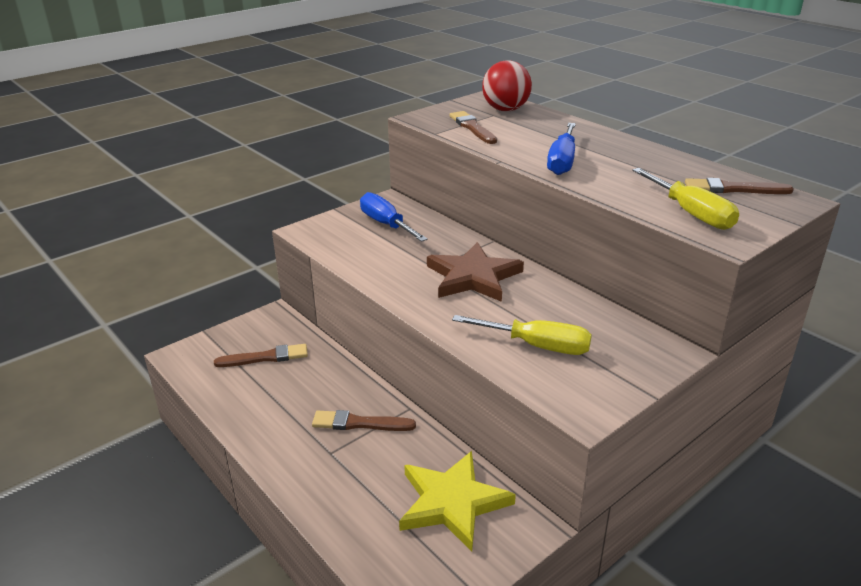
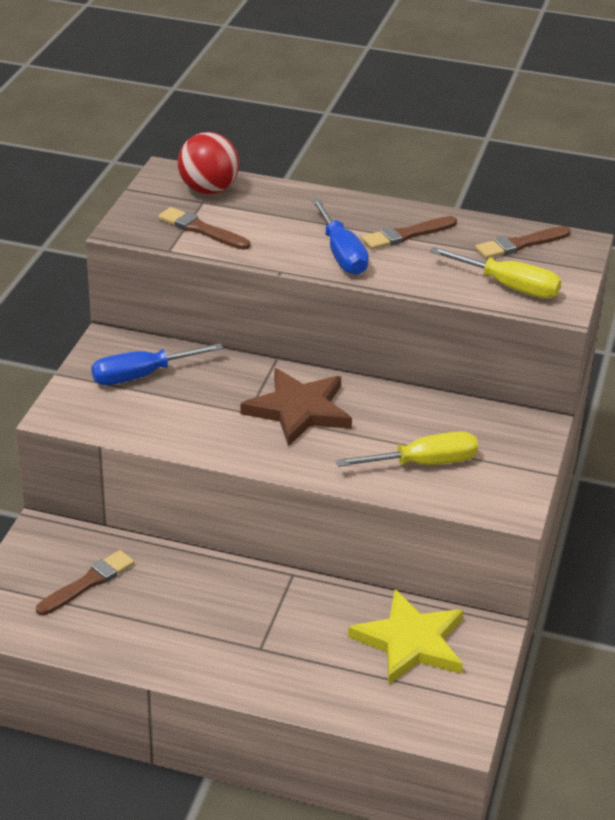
camera: 35 degrees left, 5 degrees up
brown brush [312,410,416,431] -> brown brush moved to [361,216,457,249]
blue screwdriver [360,192,428,242] -> blue screwdriver turned 45 degrees counterclockwise [91,343,223,385]

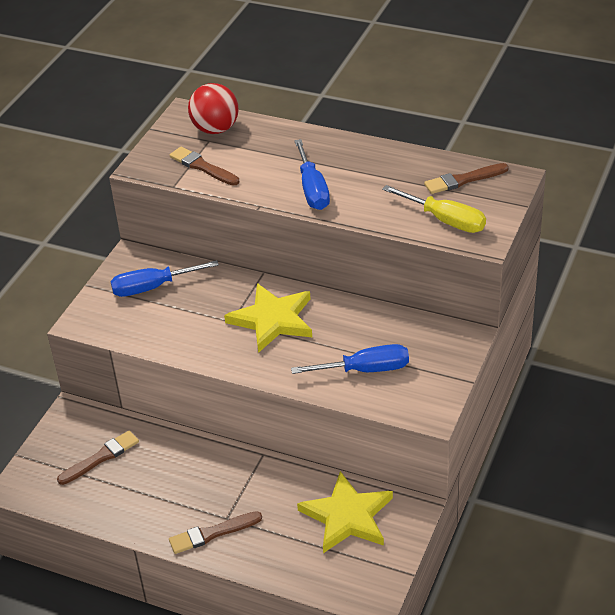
camera: 10 degrees right, 5 degrees up
brown star [241,368,352,446] -> yellow star [224,283,312,353]
yellow screwdriver [336,431,478,467] -> blue screwdriver [291,344,409,374]
brown brush [361,216,457,249] -> brown brush moved to [169,511,262,554]

